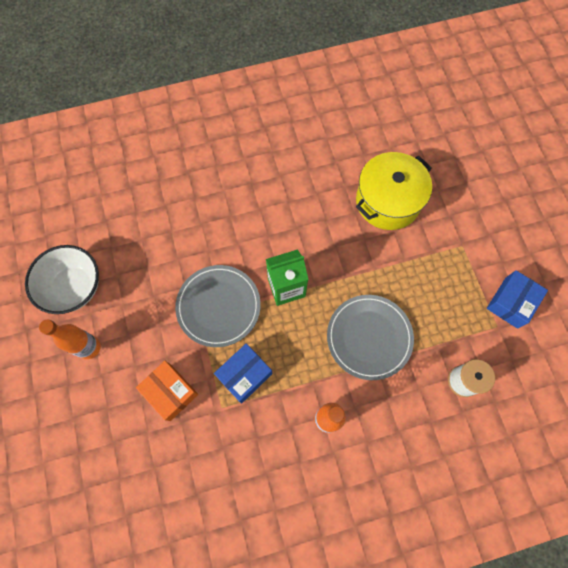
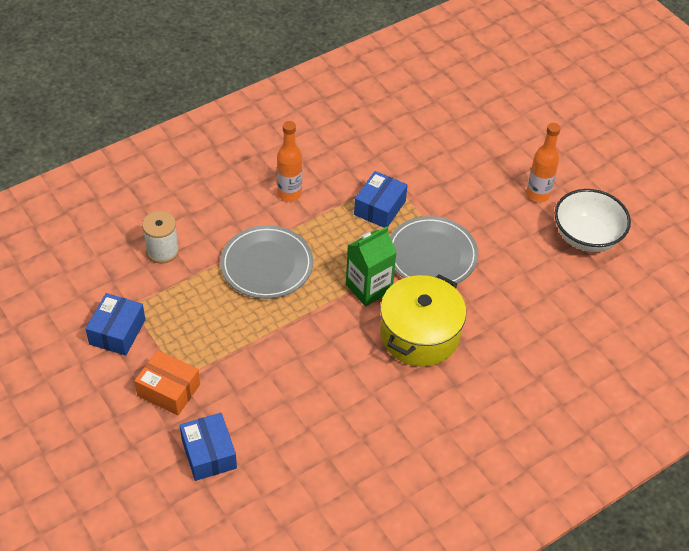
camera: 160 degrees right, 20 degrees down
orange box [136,361,198,421] -> orange box moved to [135,350,200,415]
yellow pot [356,152,432,230] -> yellow pot moved to [380,274,466,367]
none -> blue box [180,413,237,481]

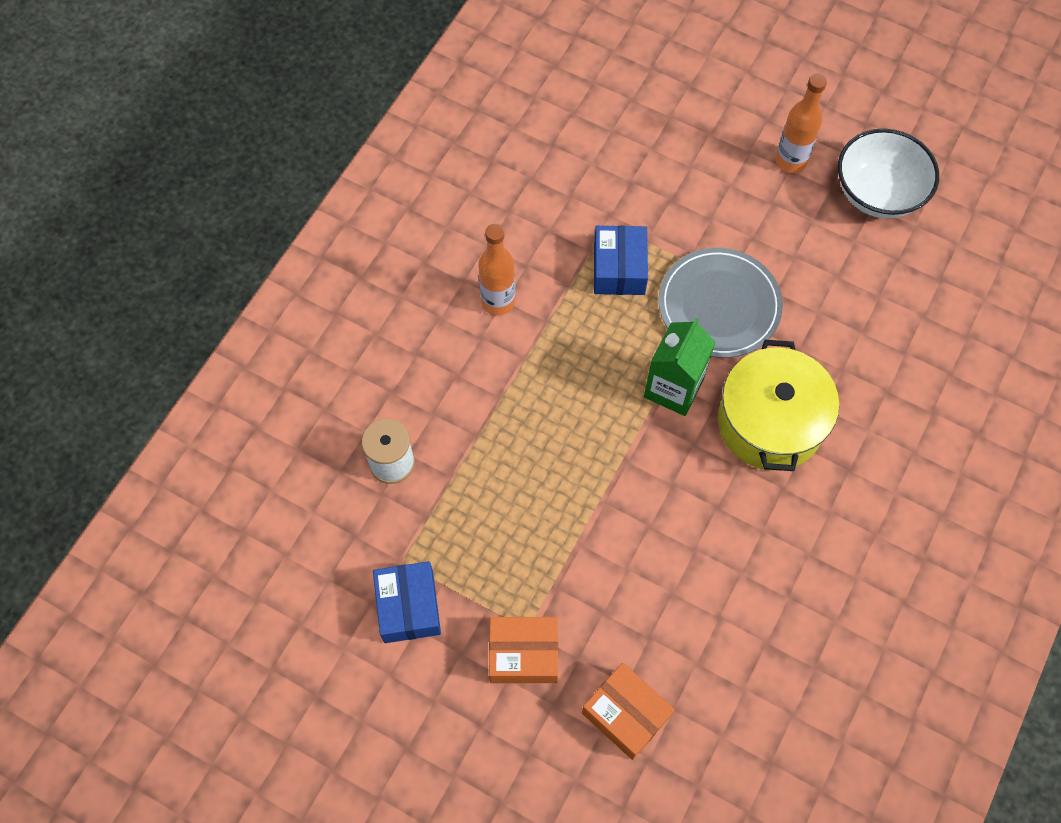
camera: 25 degrees left, 15 degrees up
blue box [180,413,237,481] -> orange box [582,663,675,760]
grey plate [220,225,313,299] -> none

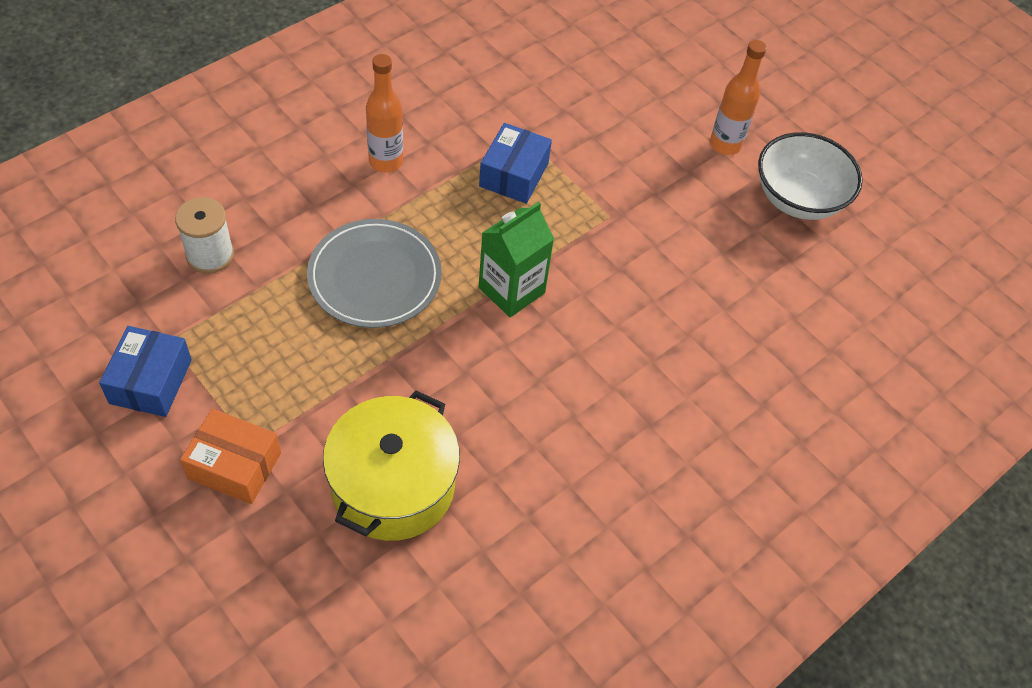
camera: 15 degrees right, 10 degrees down
orange box [582,663,675,760] -> none
grey plate [659,248,783,358] -> grey plate moved to [307,219,442,328]
yellow pot [718,340,839,471] -> yellow pot moved to [323,391,460,541]

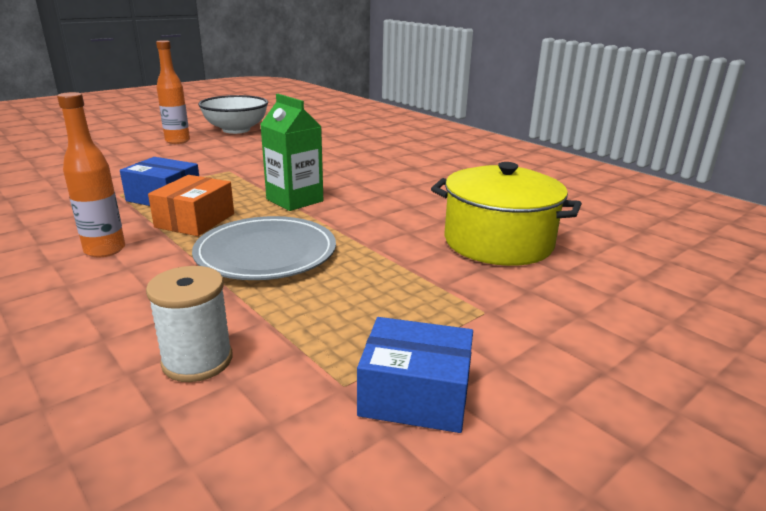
camera: 85 degrees left, 30 degrees down
orange box [180,408,281,504] -> orange box moved to [148,175,234,236]

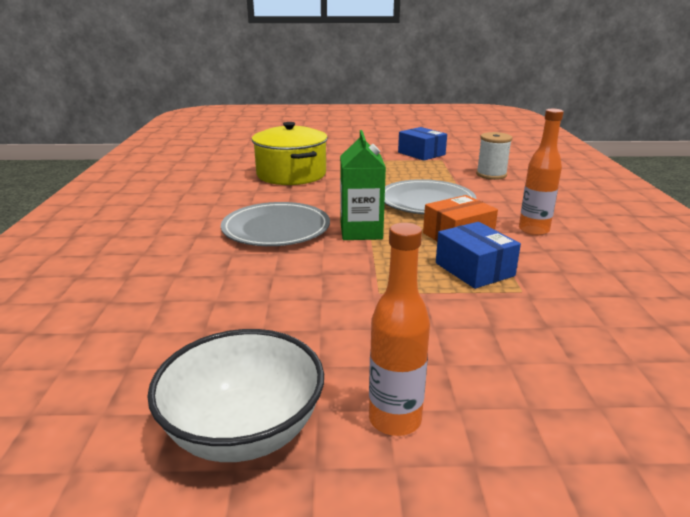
camera: 140 degrees left, 0 degrees up
none -> grey plate [221,202,330,246]

